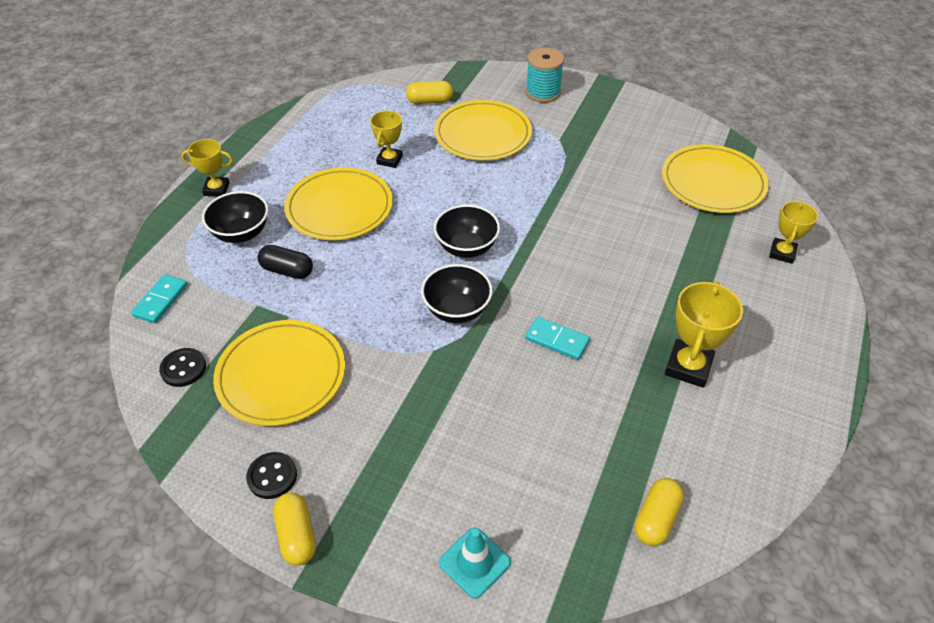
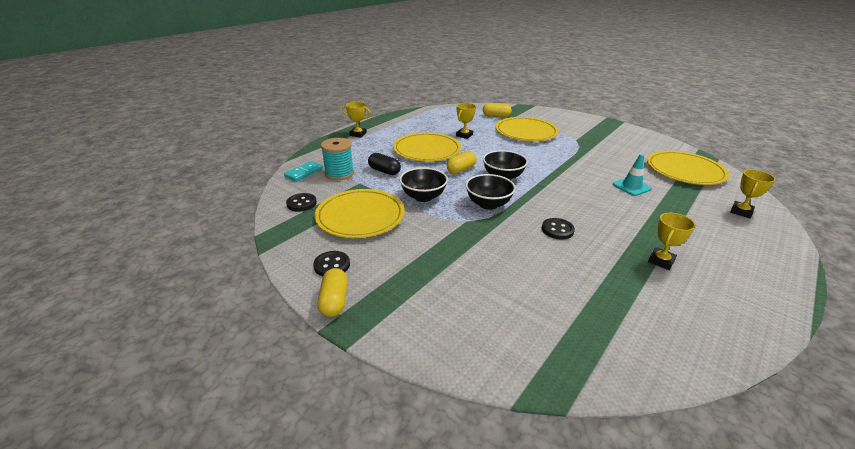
camera: 15 degrees right, 15 degrees down
black bowl [202,191,268,243] -> black bowl moved to [399,168,448,202]
turquoise traffic cone [439,528,511,599] -> turquoise traffic cone moved to [612,154,652,196]
turquoise domino [525,317,590,360] -> black button [542,218,575,239]
turquoise spool [526,47,564,103] -> turquoise spool moved to [321,138,354,180]
yellow capsule [635,478,684,546] -> yellow capsule moved to [447,151,477,174]
yellow trophy [665,281,743,388] -> yellow trophy [648,213,695,270], size x0.65

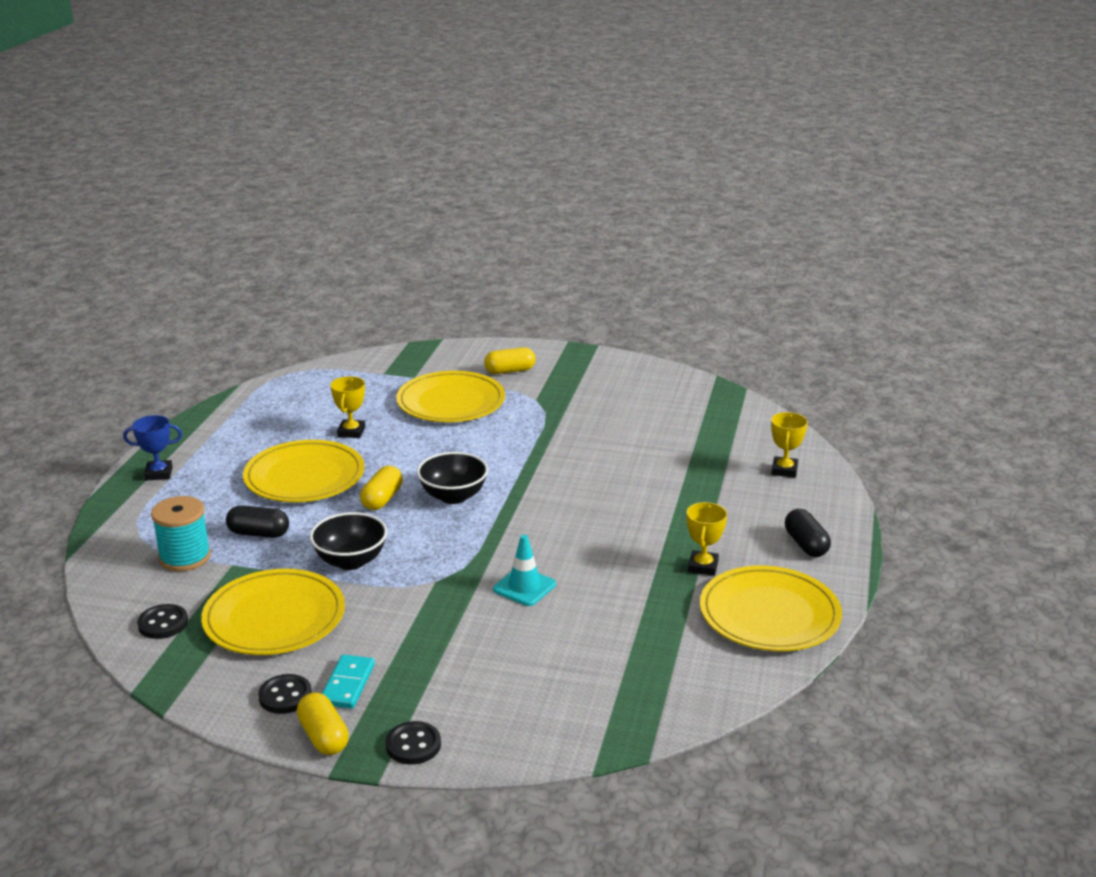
camera: 25 degrees left, 5 degrees down
turquoise domino [284,161,323,182] -> turquoise domino moved to [322,655,375,709]
yellow trophy [342,102,371,138] -> blue trophy [123,415,182,481]
black bowl [466,174,516,210] -> none
yellow capsule [483,103,512,117] -> yellow capsule moved to [484,347,536,374]
black button [542,218,575,239] -> black button moved to [386,721,441,765]
turquoise traffic cone [612,154,652,196] -> turquoise traffic cone moved to [493,535,556,606]
yellow plate [647,151,729,185] -> yellow plate moved to [700,566,842,651]
none -> black capsule [785,509,831,557]

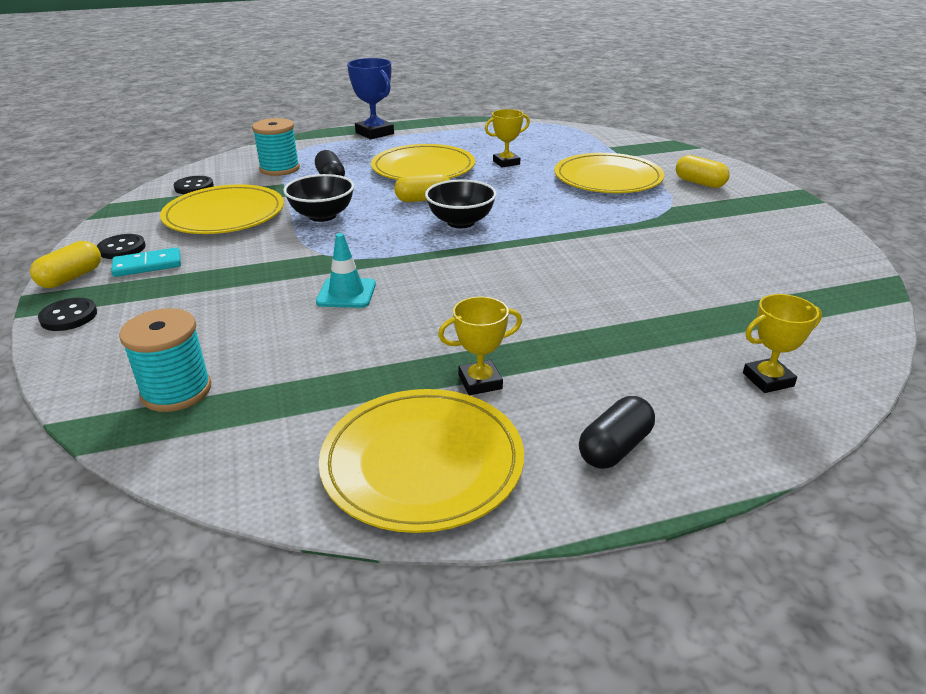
camera: 60 degrees right, 5 degrees up
blue trophy [123,415,182,481] -> blue trophy [347,58,394,140], size x1.53
none -> turquoise spool [119,308,211,412]

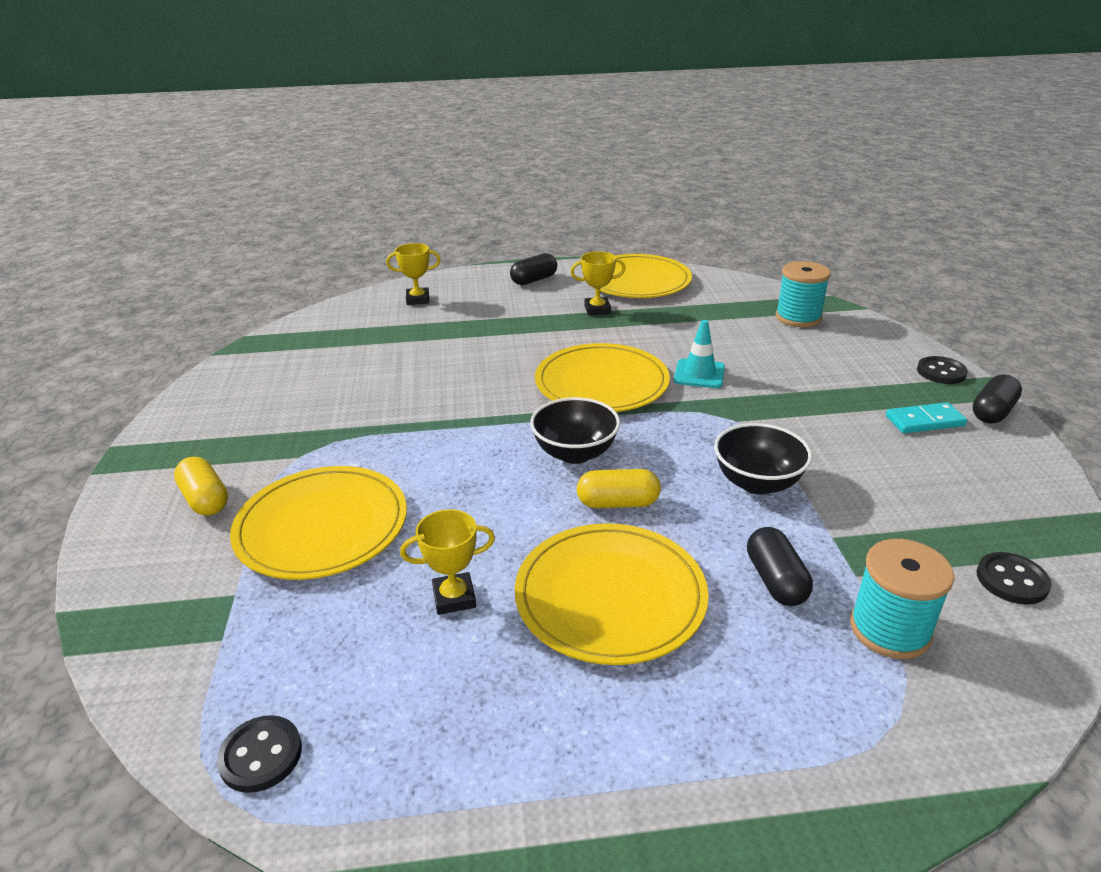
camera: 170 degrees left, 0 degrees up
yellow capsule [30,241,101,288] -> black capsule [973,374,1022,423]
black button [97,234,146,259] -> black button moved to [217,715,302,793]
yellow plate [160,184,284,234] -> yellow plate moved to [535,343,670,412]
blue trophy [347,58,394,140] -> none

